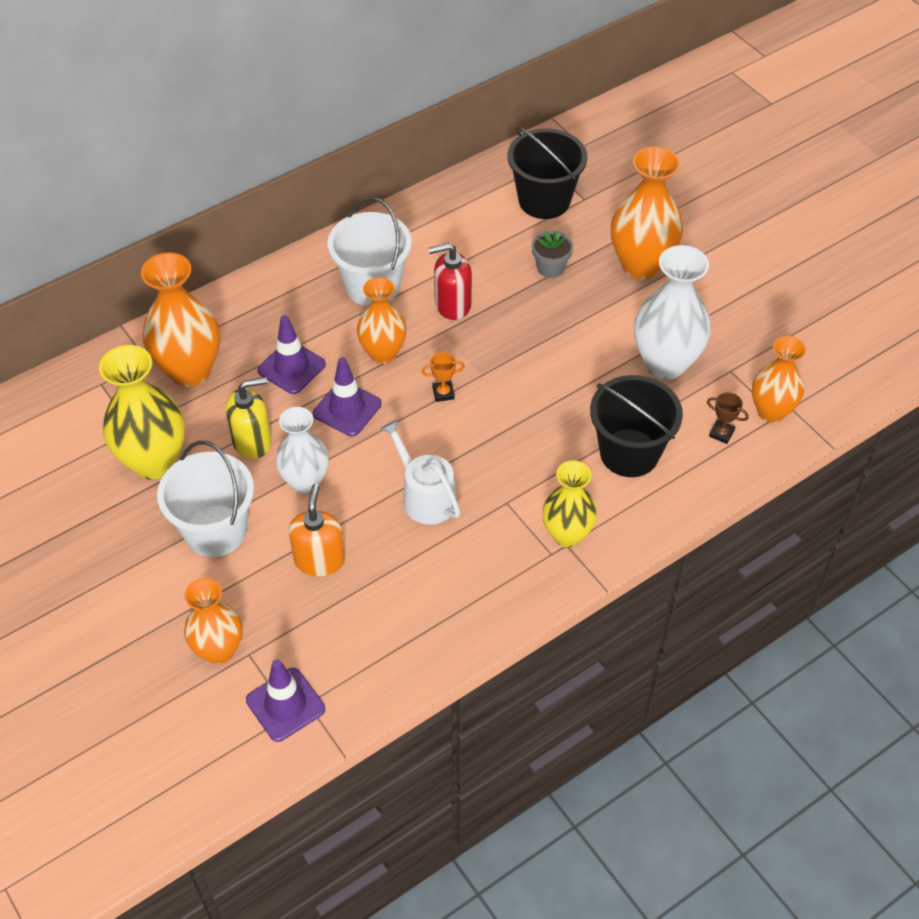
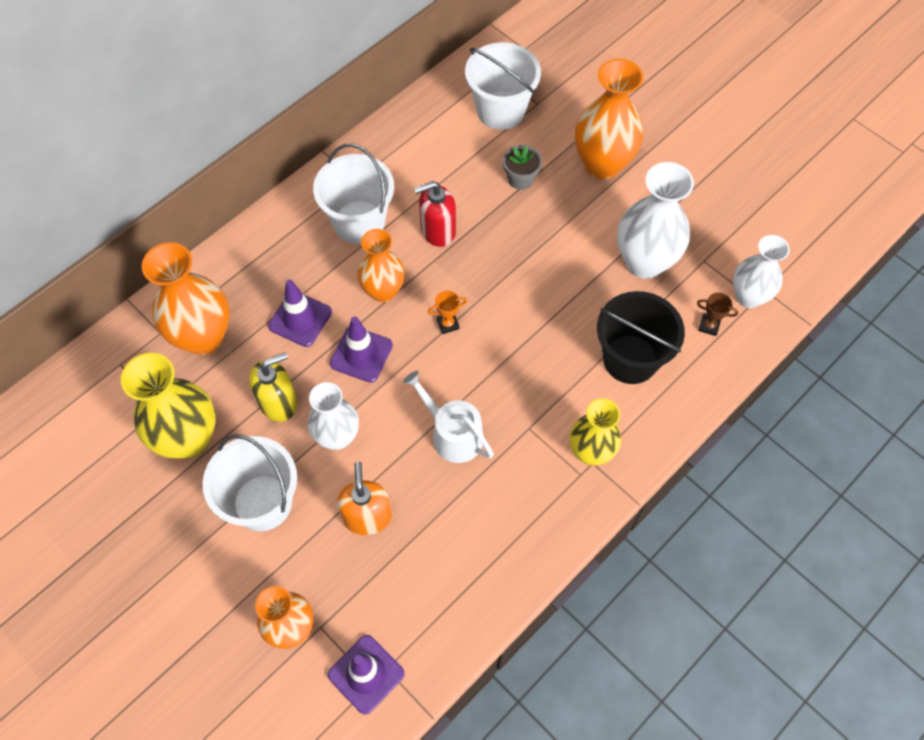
camera: 10 degrees left, 10 degrees up
black bucket [507,127,587,219] -> white bucket [465,42,541,130]
orange vase [752,336,806,423] -> white vase [733,235,790,308]

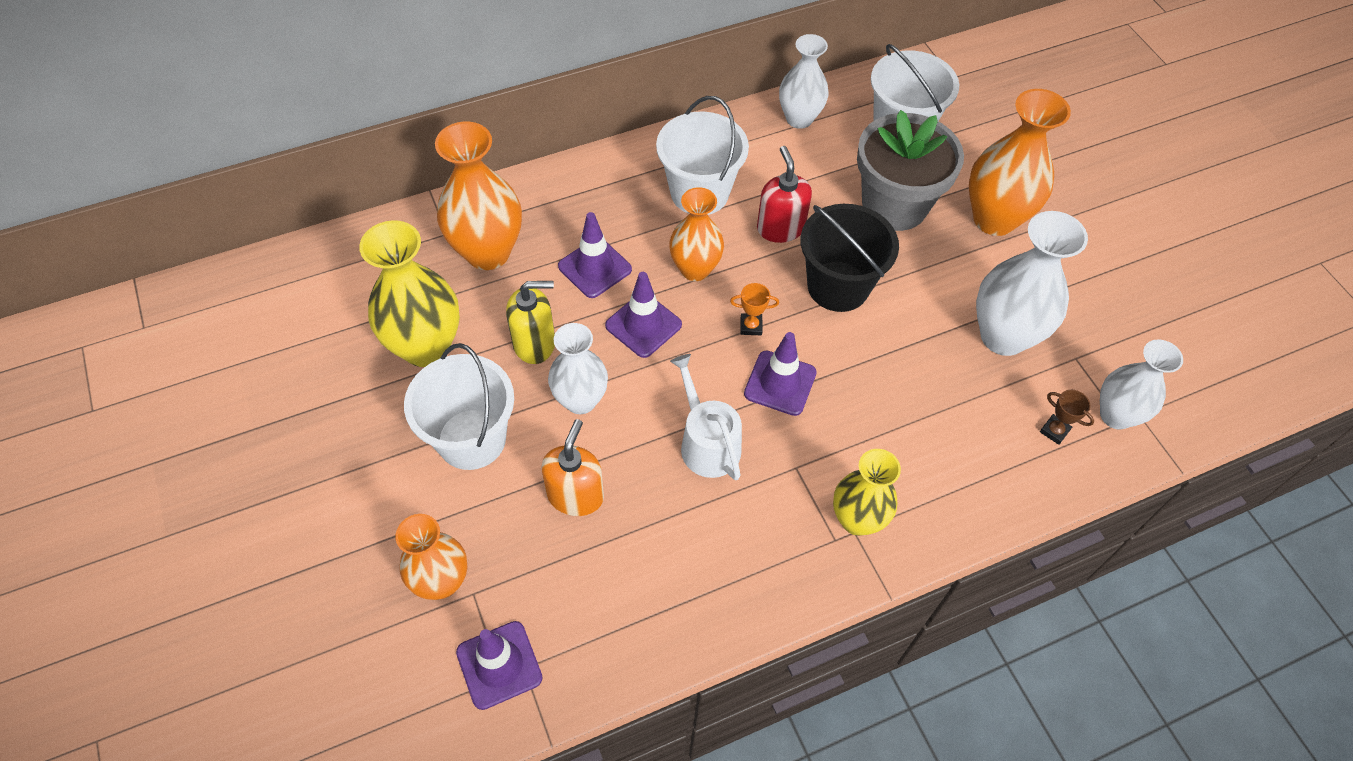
camera: 20 degrees right, 5 degrees down
red soap dispenser [414,181,456,247] -> red soap dispenser turned 75 degrees clockwise [757,146,812,243]
grey flower pot [503,145,542,190] -> grey flower pot [857,110,964,231], size x2.21
black bucket [597,291,685,384] -> black bucket moved to [801,204,899,312]
none -> purple traffic cone [744,332,817,416]
none -> white vase [779,34,829,129]

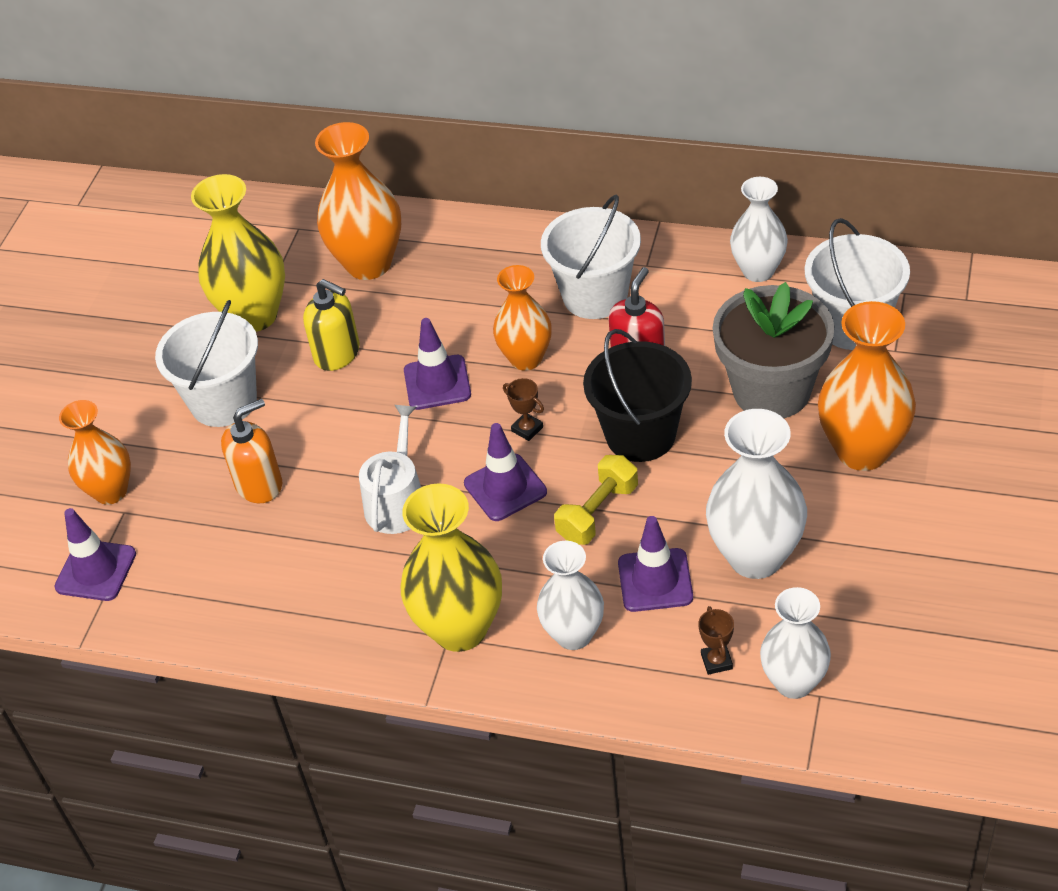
camera: 45 degrees right, 10 degrees down
white vase [548,323,608,414] -> white vase moved to [537,541,604,650]
purple traffic cone [558,212,632,298] -> purple traffic cone moved to [618,516,693,612]
orange trophy [730,283,779,335] -> brown trophy [503,378,544,441]
yellow vase [833,449,901,536] -> yellow vase [401,483,502,652], size x1.51
none -> yellow dumbbell [554,455,638,545]

